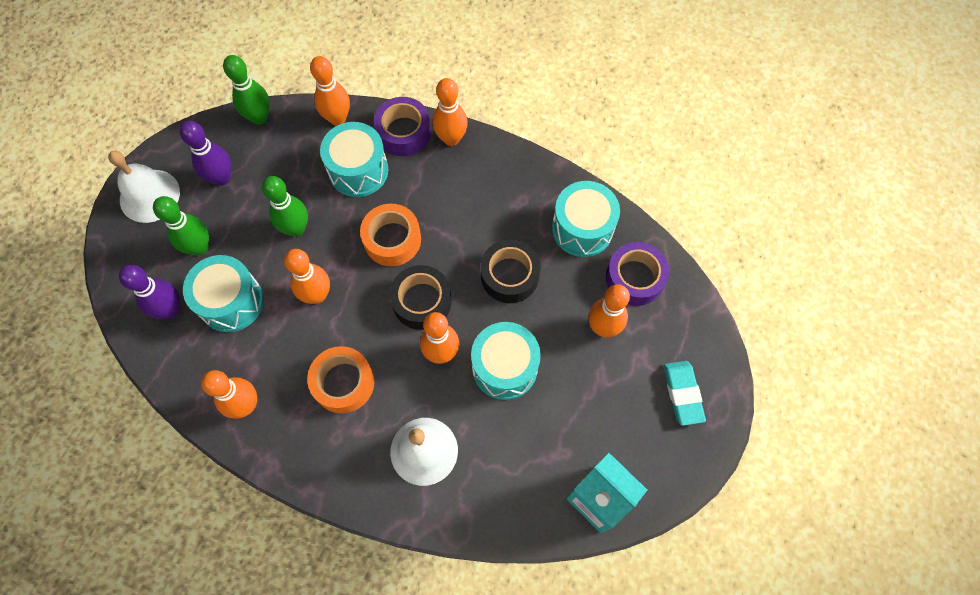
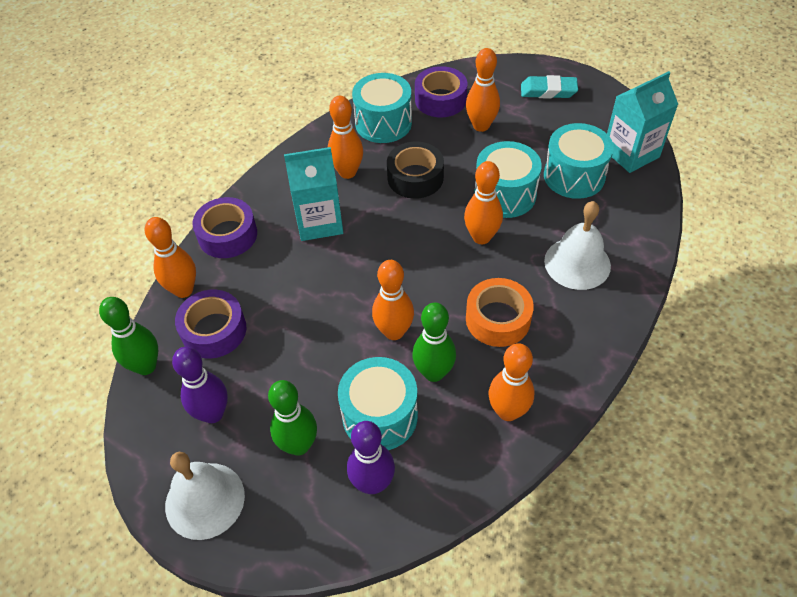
camera: 75 degrees left, 15 degrees down
green bowling pin [262,176,308,237] -> green bowling pin moved to [412,303,456,382]
turquoise drum [320,122,388,197] -> turquoise drum moved to [544,123,614,199]
orange tape [360,204,421,266] -> none
black tape [389,265,452,330] -> none
orange bowling pin [433,78,468,146] -> orange bowling pin moved to [328,96,363,179]
none -> purple tape [175,290,247,358]
none -> turquoise carton [284,147,343,241]

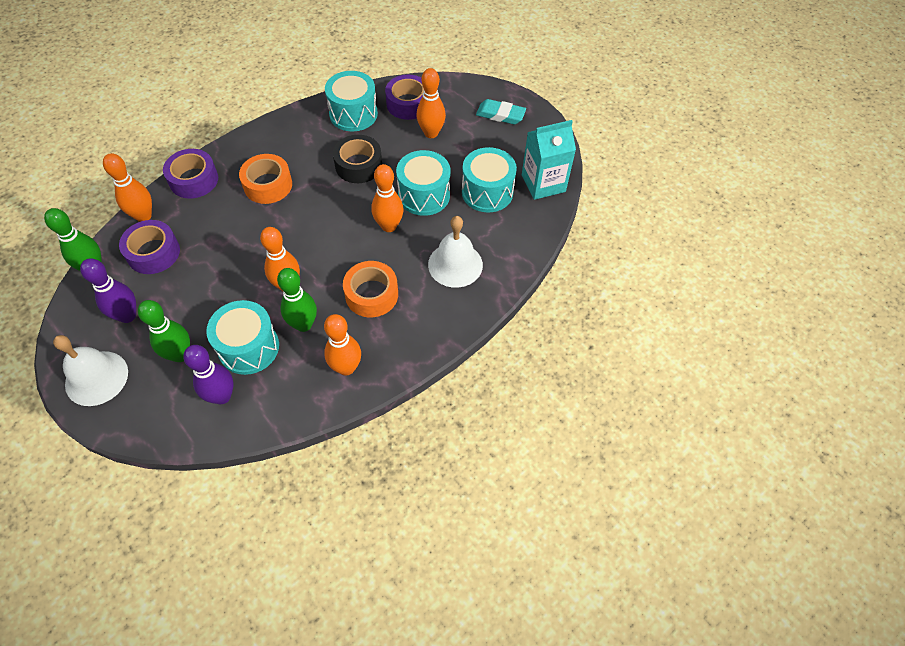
camera: 10 degrees right, 5 degrees up
turquoise carton [284,147,343,241] -> orange tape [239,154,292,204]
orange bowling pin [328,96,363,179] -> none

